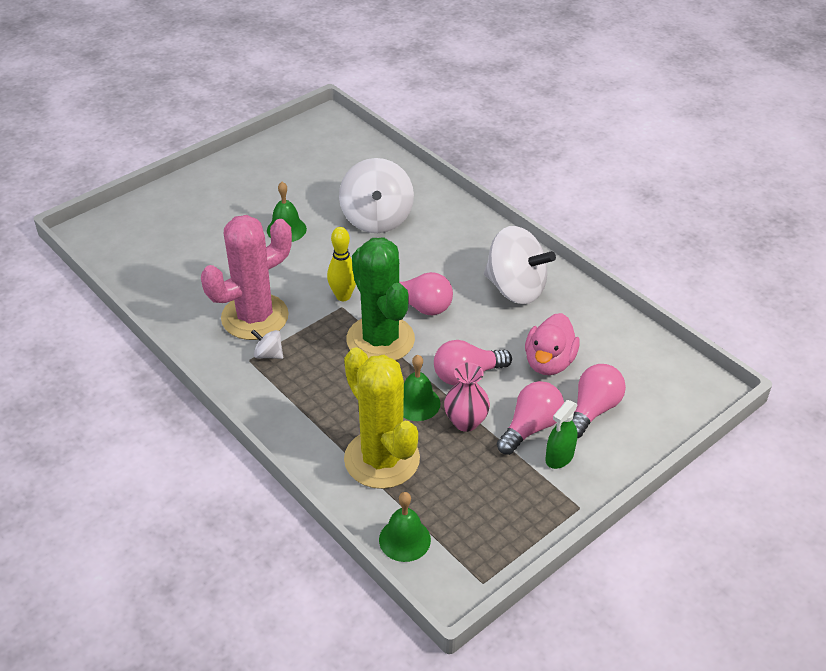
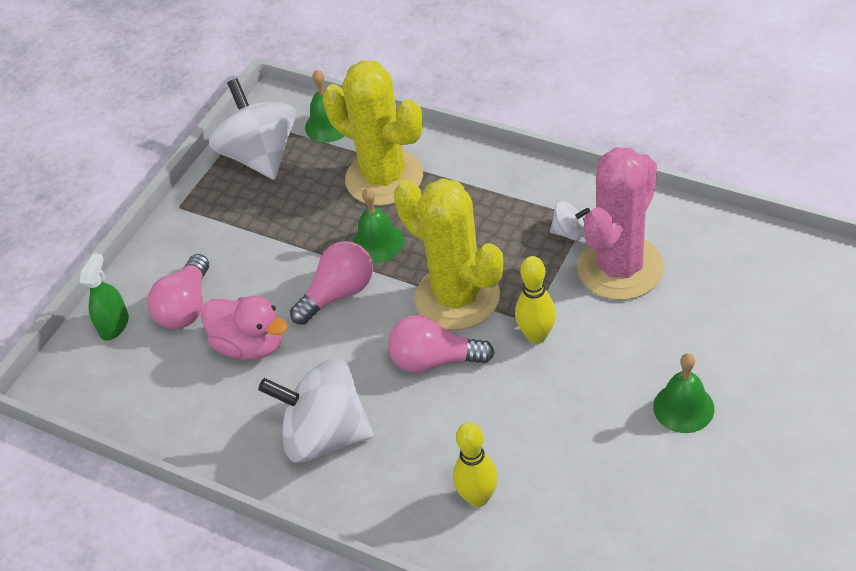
camera: 165 degrees right, 5 degrees up
white spinning top [339,158,414,233] -> white spinning top moved to [209,78,296,180]
green cactus [346,237,415,361] -> yellow cactus [394,178,503,330]
pink vase [444,362,490,432] -> none
pink light bulb [497,381,564,455] -> none
pink duck [525,313,580,375] -> pink duck turned 120 degrees clockwise [201,295,288,360]
green spray bottle [545,400,578,469] -> green spray bottle moved to [80,253,129,341]
none -> yellow bowling pin [453,422,498,507]

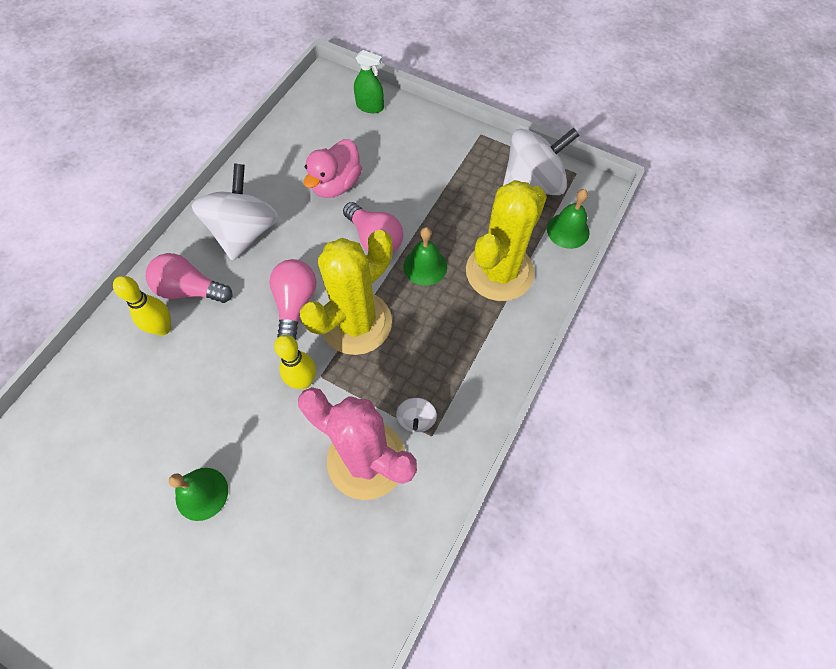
camera: 85 degrees right, 15 degrees up
pink light bulb [147,254,209,329] -> pink light bulb moved to [146,253,233,303]

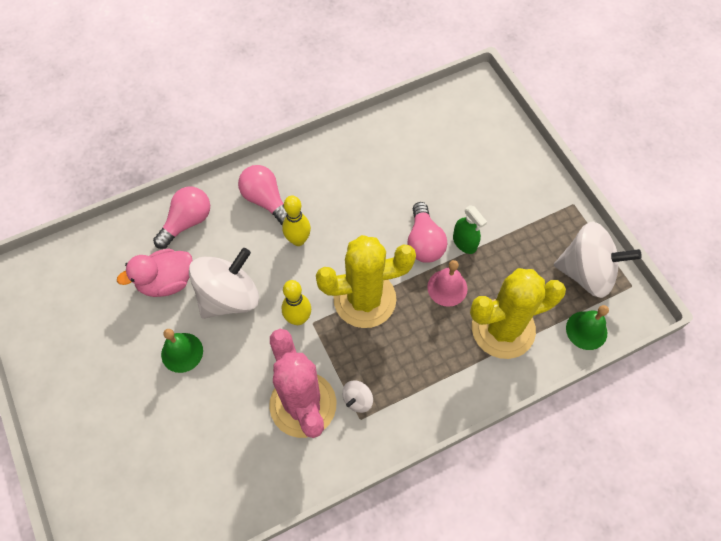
camera: 35 degrees right, 0 degrees up
yellow bowling pin [113,276,171,336] -> yellow bowling pin moved to [282,196,311,246]
white spinning top [191,163,279,261] -> white spinning top moved to [189,248,259,319]
pink light bulb [269,259,317,340] -> pink light bulb moved to [153,187,210,249]
pink duck [304,139,362,198] -> pink duck moved to [117,249,192,297]
green spray bottle [354,50,384,113] -> green spray bottle moved to [453,205,487,254]
green bell [403,227,447,286] -> pink bell [427,260,468,307]

